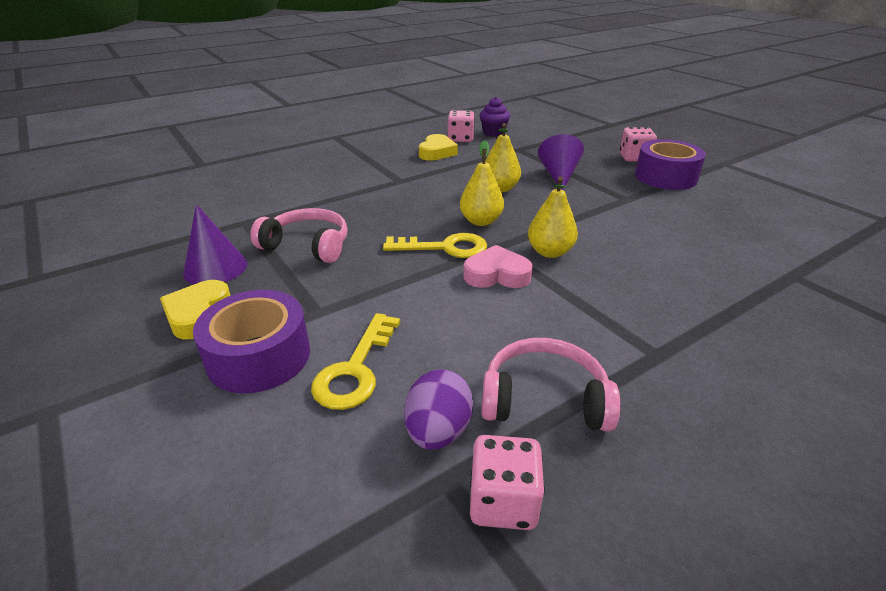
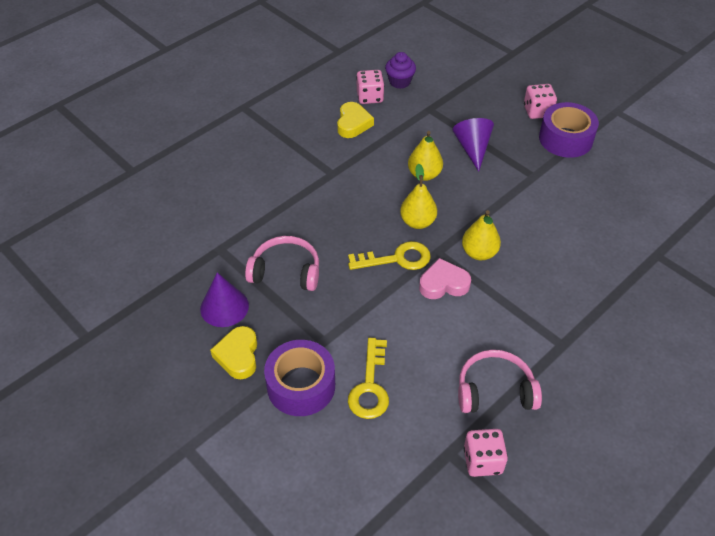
camera: 10 degrees left, 15 degrees up
purple egg [404,369,473,450] -> none

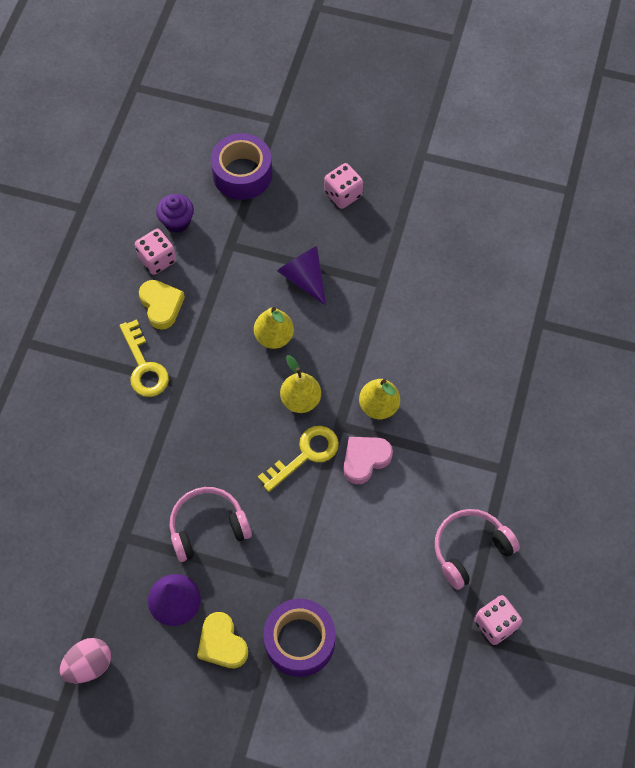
camera: 30 degrees left, 15 degrees up
yellow key [348,338,389,419] -> yellow key moved to [119,319,169,397]
purple tape [539,102,599,158] -> purple tape moved to [211,133,272,200]
none -> pink egg [60,638,111,683]

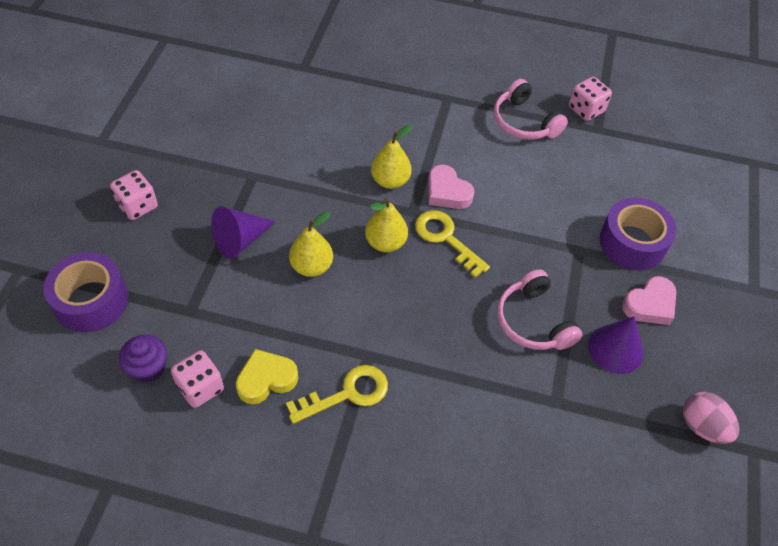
camera: 95 degrees left, 10 degrees down
yellow heart [197,612,248,668] -> pink heart [622,276,676,325]

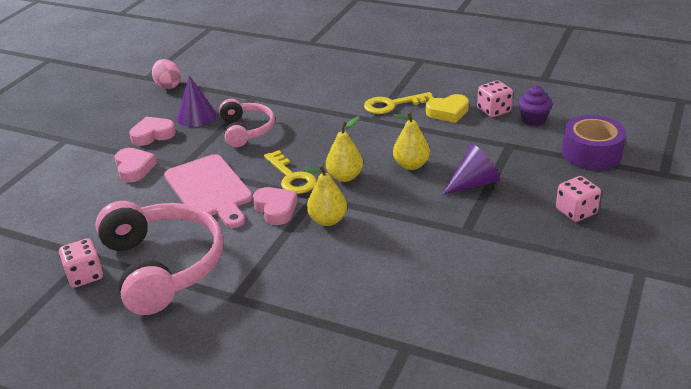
camera: 165 degrees left, 20 degrees down
pink headphones [494,79,568,140] -> pink headphones [95,201,224,315], size x1.73
purple tape [600,198,676,270] -> pink heart [114,148,157,183]
none -> pink cutting board [164,154,253,228]

